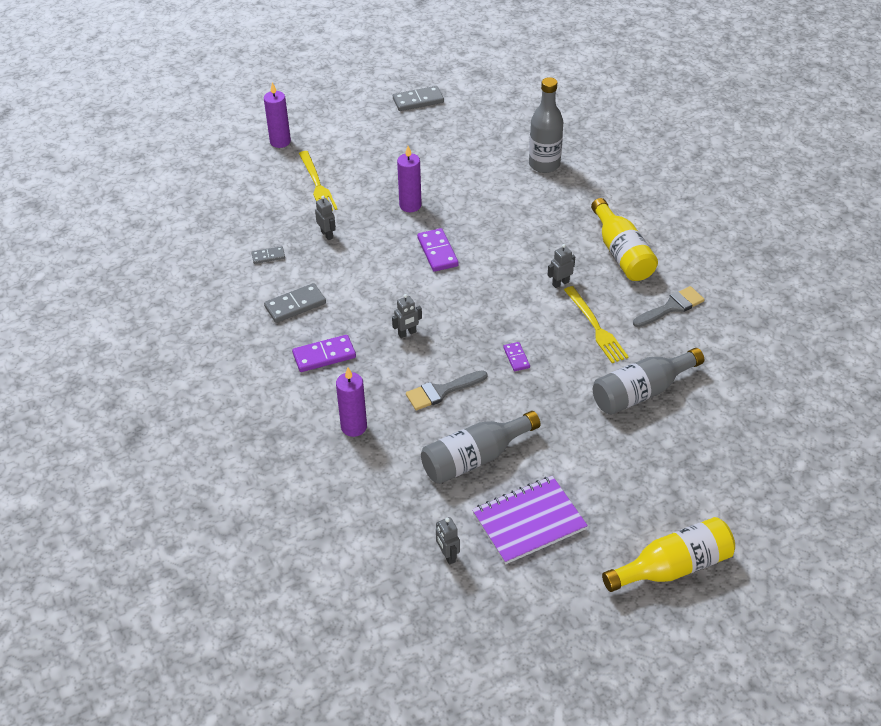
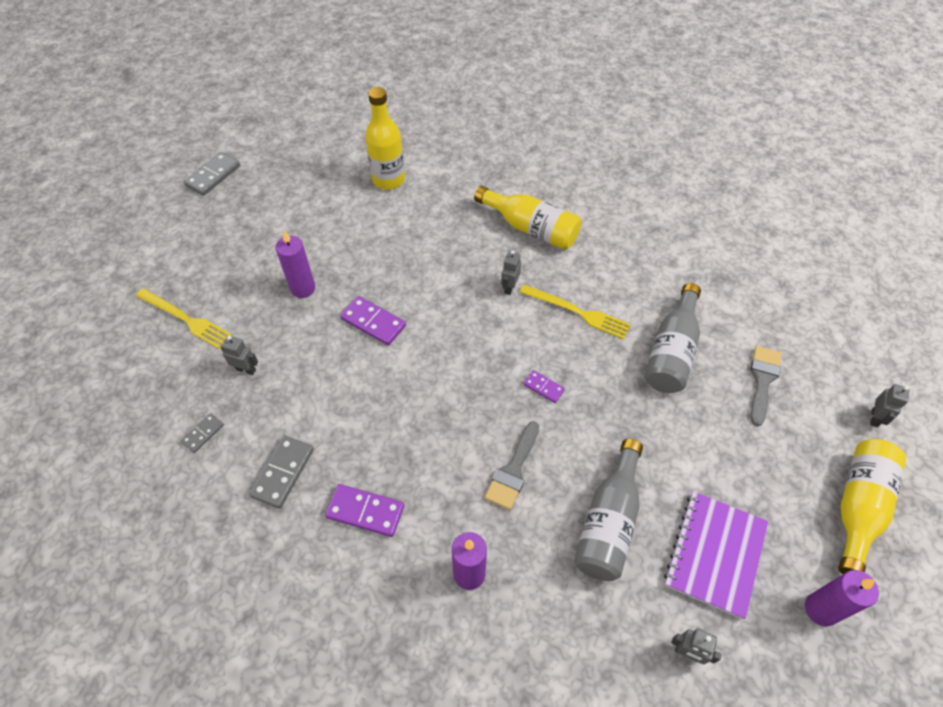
camera: 40 degrees left, 10 degrees up
purple candle [264,82,291,148] -> purple candle moved to [805,570,879,626]
purple domino [292,335,356,372] -> purple domino turned 75 degrees clockwise [325,484,404,537]
grey robot [392,294,422,338] -> grey robot moved to [870,384,909,427]
grey bottle [529,77,563,173] -> yellow bottle [365,87,405,190]
grey brush [633,286,705,327] -> grey brush moved to [751,346,782,426]

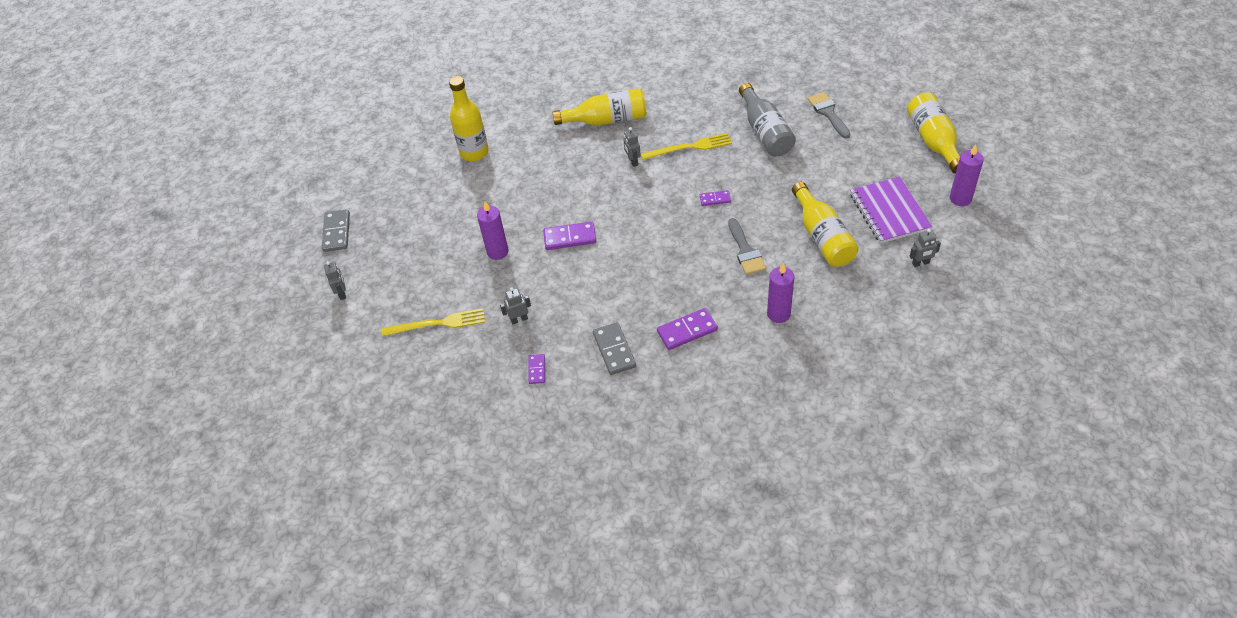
camera: 35 degrees left, 5 degrees down
grey domino [181,413,224,453] -> purple domino [528,354,545,384]
grey bottle [574,439,643,581] -> yellow bottle [792,182,859,267]
grey robot [870,384,909,427] -> grey robot moved to [324,261,346,300]

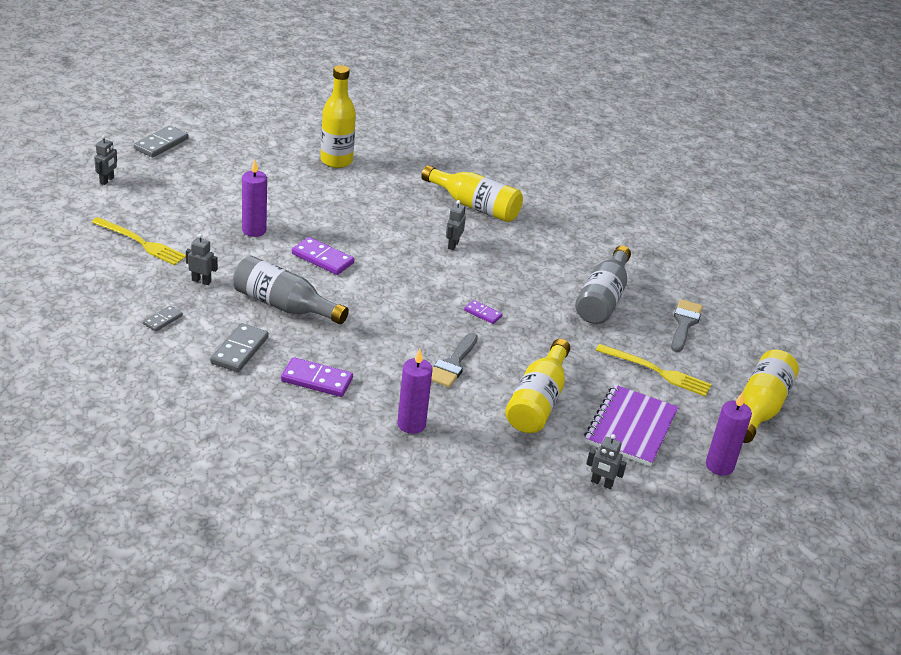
camera: 30 degrees right, 15 degrees down
purple domino [528,354,545,384] -> grey domino [143,305,183,332]
yellow fork [641,133,732,160] -> yellow fork moved to [596,344,712,396]
none -> grey bottle [233,256,349,324]

